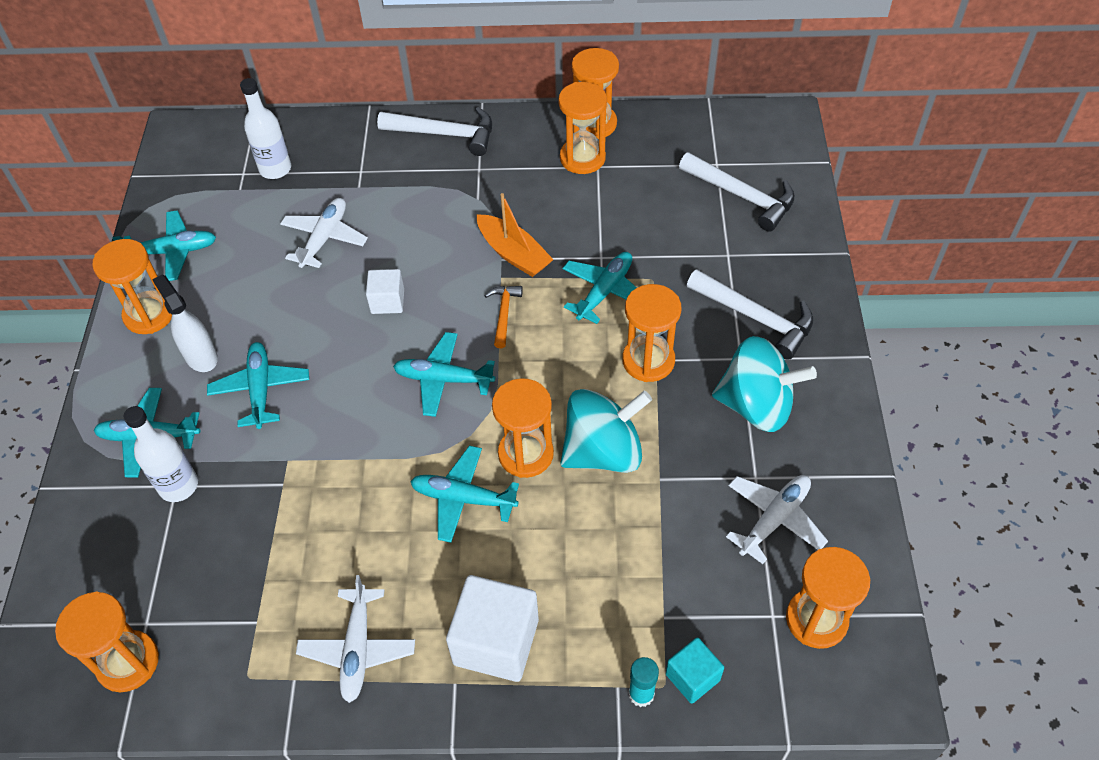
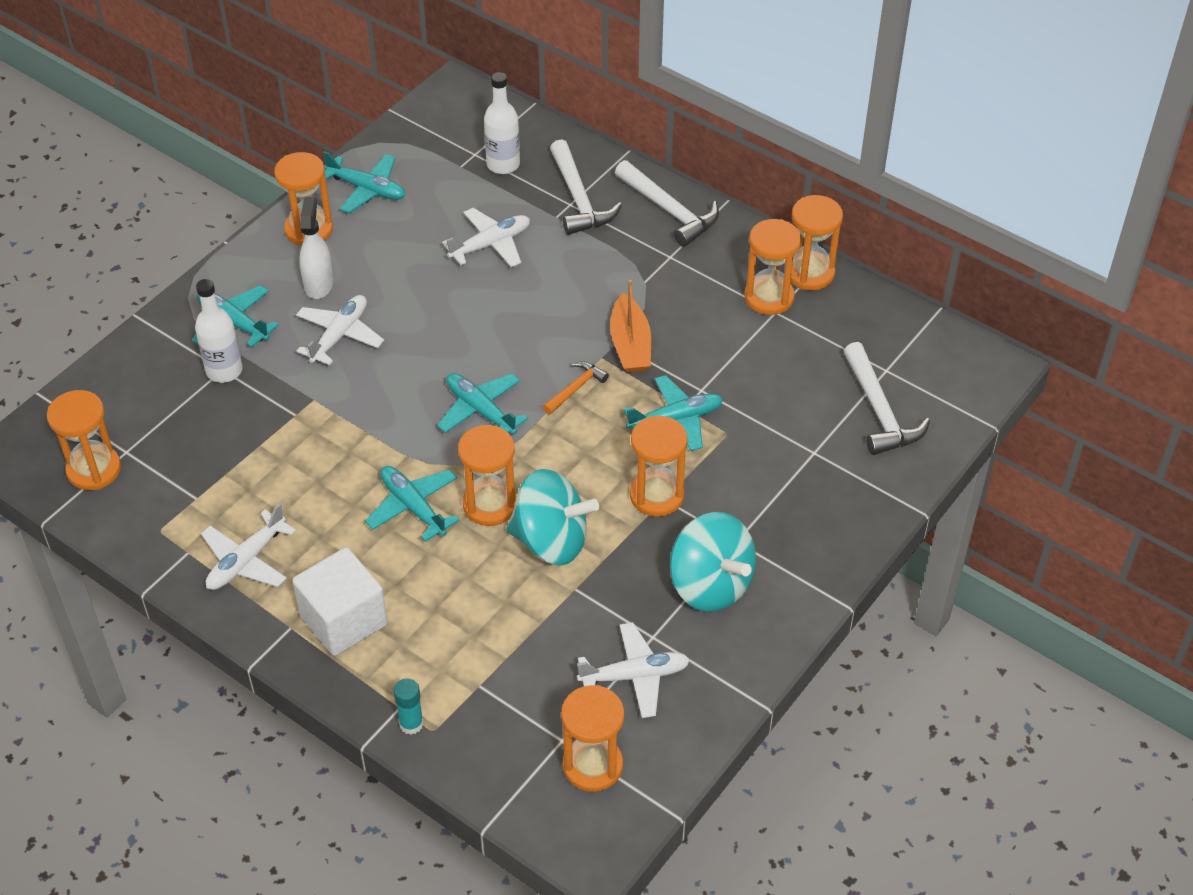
camera: 35 degrees right, 5 degrees down
turquoise plane [207,342,309,429] -> white plane [296,295,384,365]
white cube [366,269,404,314] -> none
turquoise cube [666,637,724,704] -> none
white hammer [687,269,814,360] -> white hammer moved to [550,139,622,235]

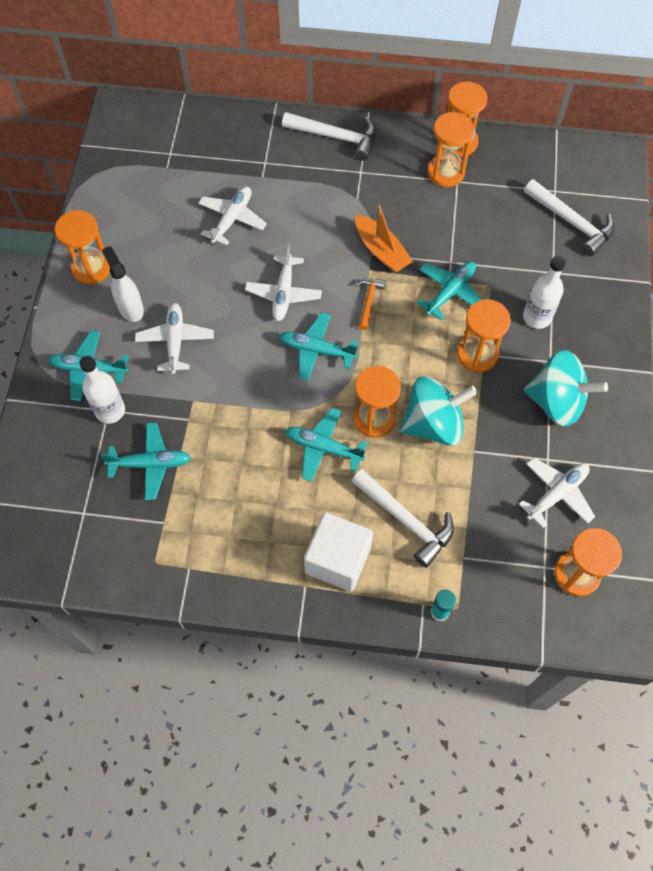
camera: 30 degrees left, 15 degrees up
orange hourglass [47,390,121,490] -> none
white plane [201,503,296,590] -> white plane moved to [245,245,322,321]
turquoise plane [323,151,406,213] -> turquoise plane moved to [101,422,191,500]
white bottle [484,72,520,174] -> white bottle moved to [523,256,566,329]
white hammer [550,139,622,235] -> white hammer moved to [351,469,454,568]

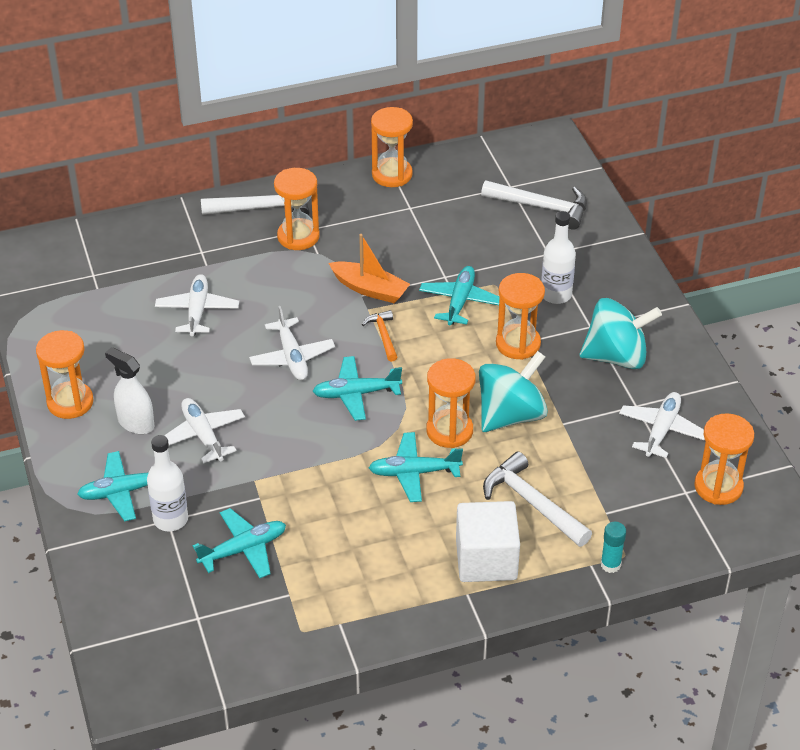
camera: 25 degrees left, 20 degrees down
white hammer [351,469,454,568] -> white hammer turned 150 degrees counterclockwise [483,452,592,547]
orange hourglass [427,112,474,187] -> orange hourglass moved to [274,168,320,250]

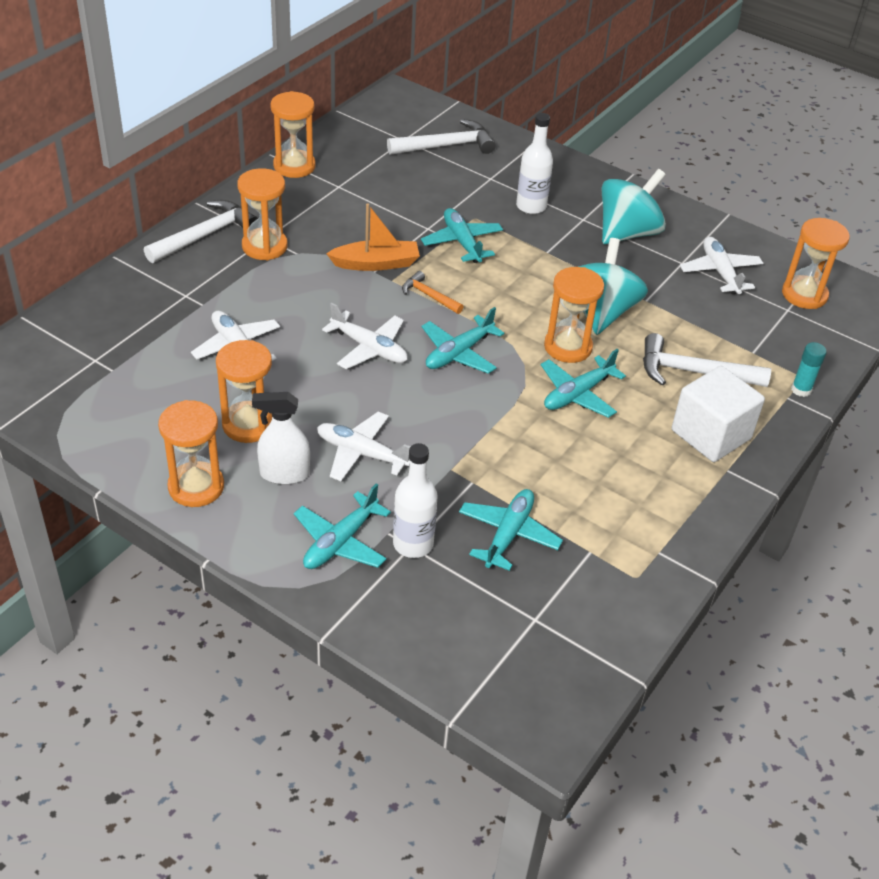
camera: 40 degrees left, 0 degrees up
orange hourglass [496,273,545,360] -> orange hourglass moved to [216,340,272,443]

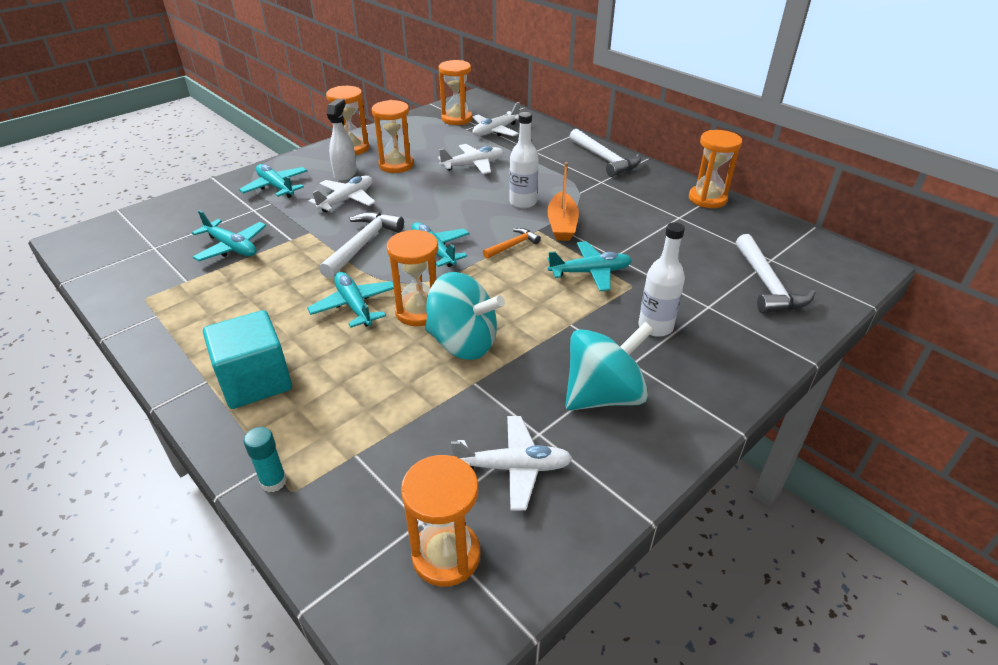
camera: 105 degrees right, 5 degrees down
orange hourglass [237,168,288,260] -> orange hourglass moved to [438,60,472,125]
white plane [322,303,407,369] -> white plane moved to [472,102,520,136]
white bottle [393,443,438,558] -> white bottle moved to [509,112,539,208]
turquoise spinning top [602,169,666,245] -> turquoise spinning top turned 90 degrees counterclockwise [565,322,654,411]
white hammer [643,333,771,387] -> white hammer moved to [319,212,404,279]
white cube [672,366,765,462] -> turquoise cube [203,310,292,409]

